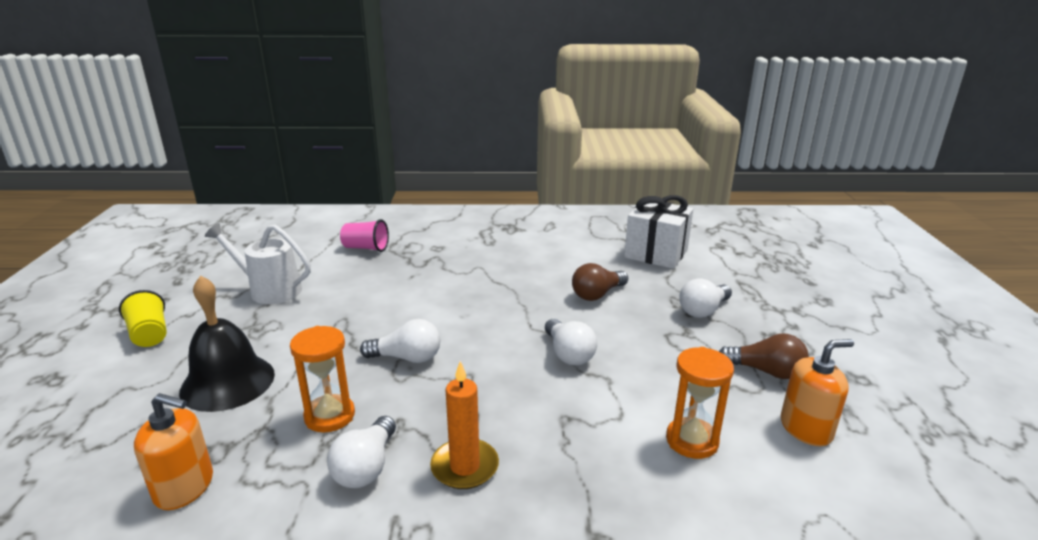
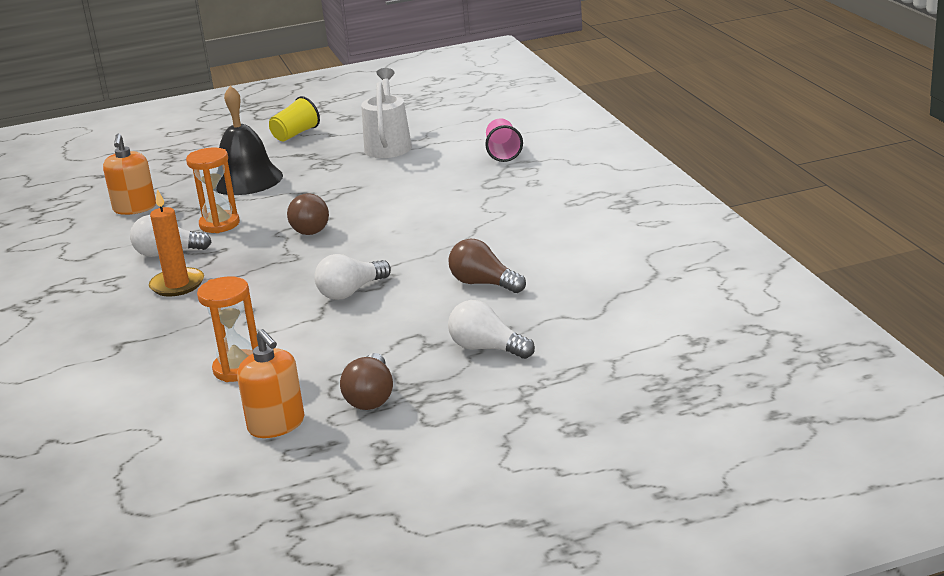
camera: 75 degrees right, 0 degrees up
white light bulb [360,319,440,363] -> brown light bulb [287,193,329,235]
white gift [624,195,693,269] -> none

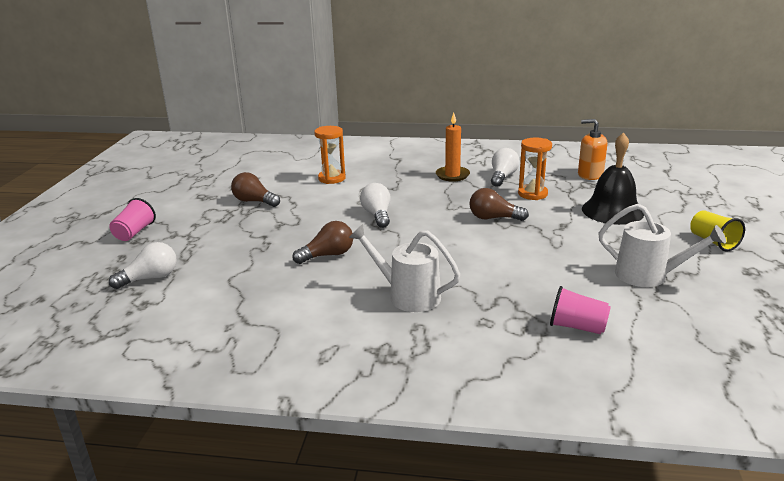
camera: 115 degrees right, 0 degrees up
orange soap dispenser [237,329,305,438] -> none
white light bulb [448,300,535,359] -> white light bulb moved to [109,242,177,289]
none -> pink cup [109,198,156,241]
none -> white watering can [349,224,460,312]

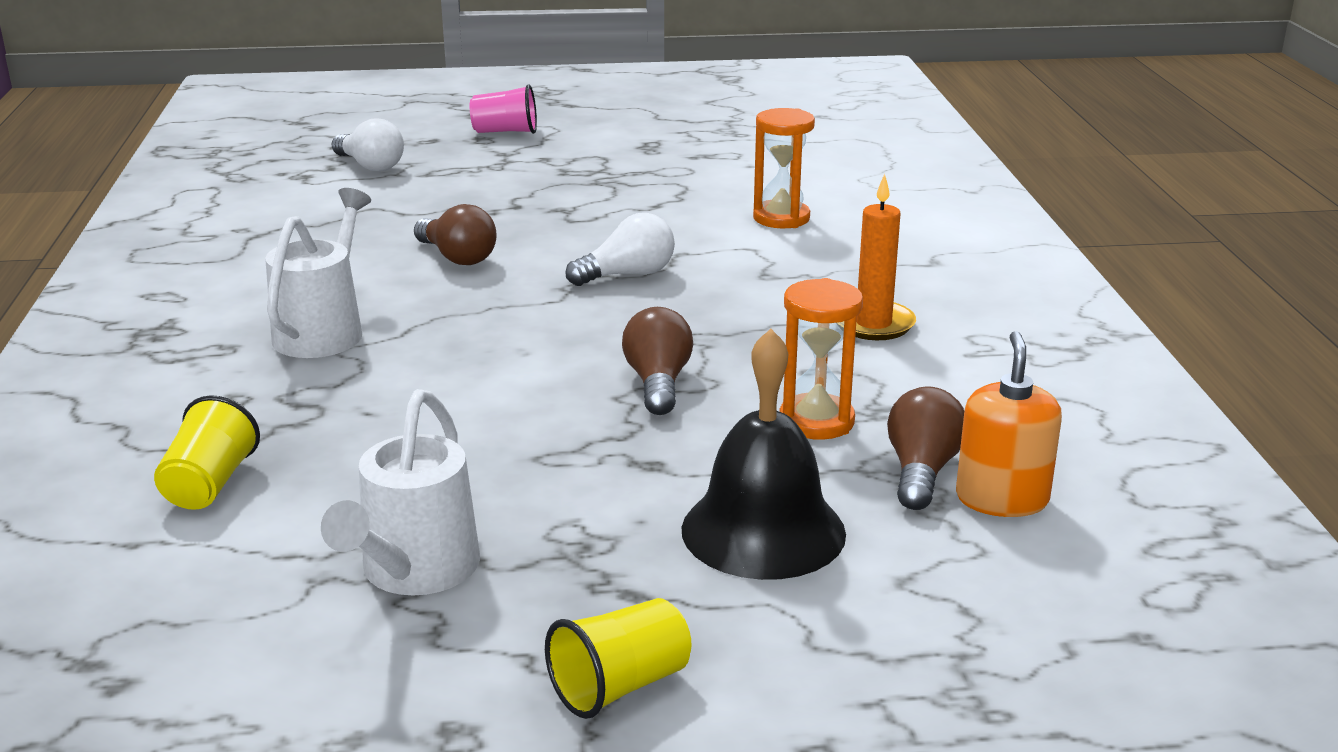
camera: 75 degrees right, 0 degrees up
brown light bulb [231,172,280,207] -> brown light bulb moved to [887,386,964,510]
white light bulb [491,148,520,187] -> none
pink cup [550,286,611,334] -> yellow cup [154,395,260,510]

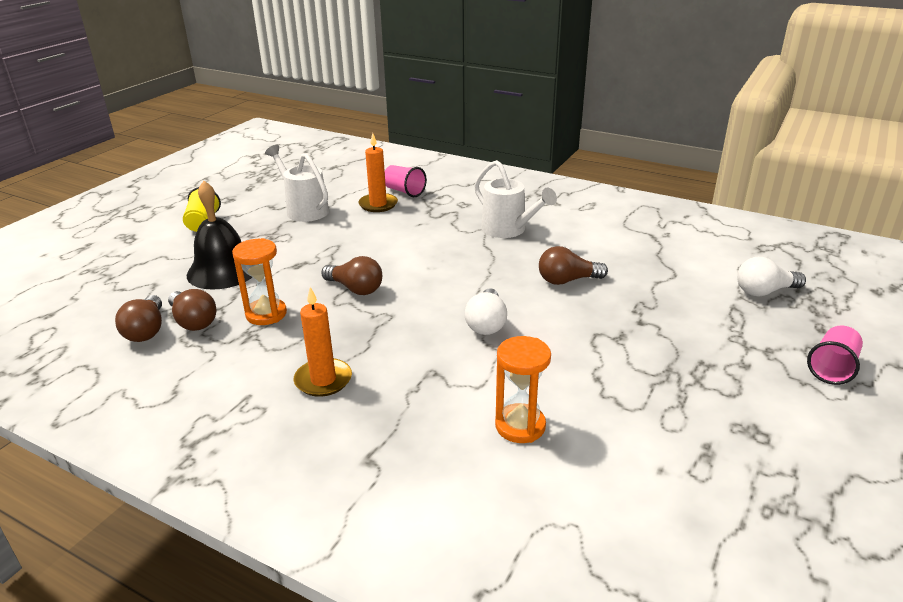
camera: 125 degrees right, 5 degrees up
yellow cup [154,395,260,510] -> pink cup [385,165,427,197]
orange soap dispenser [956,331,1062,517] -> brown light bulb [115,295,162,342]
none -> orange candle [358,133,398,212]

